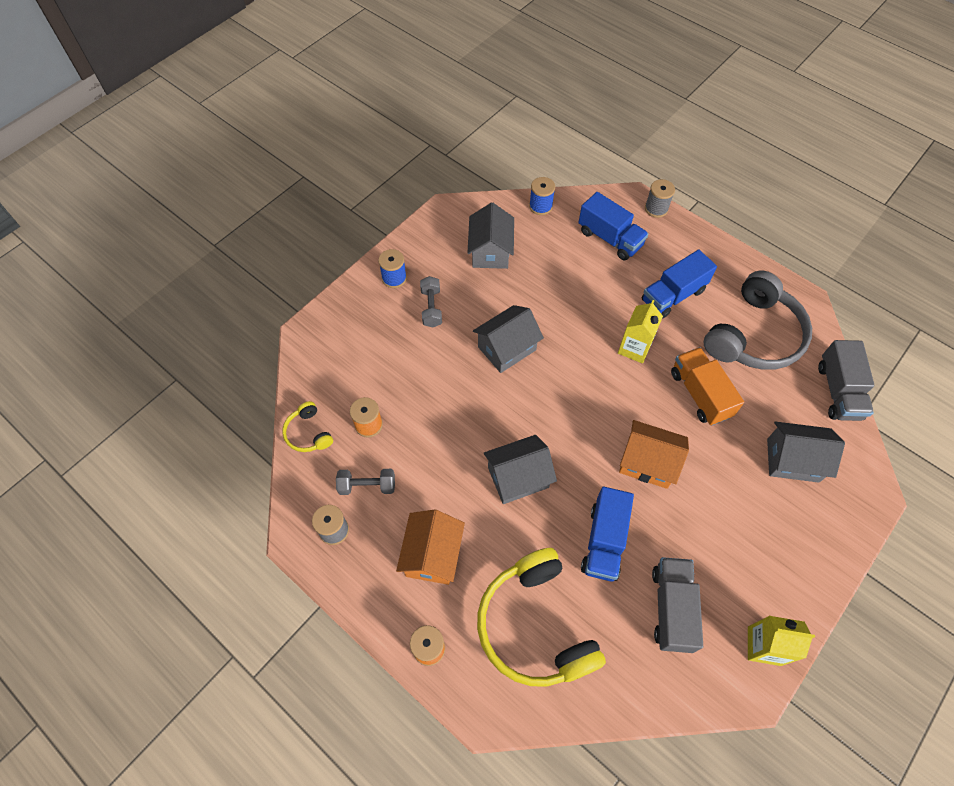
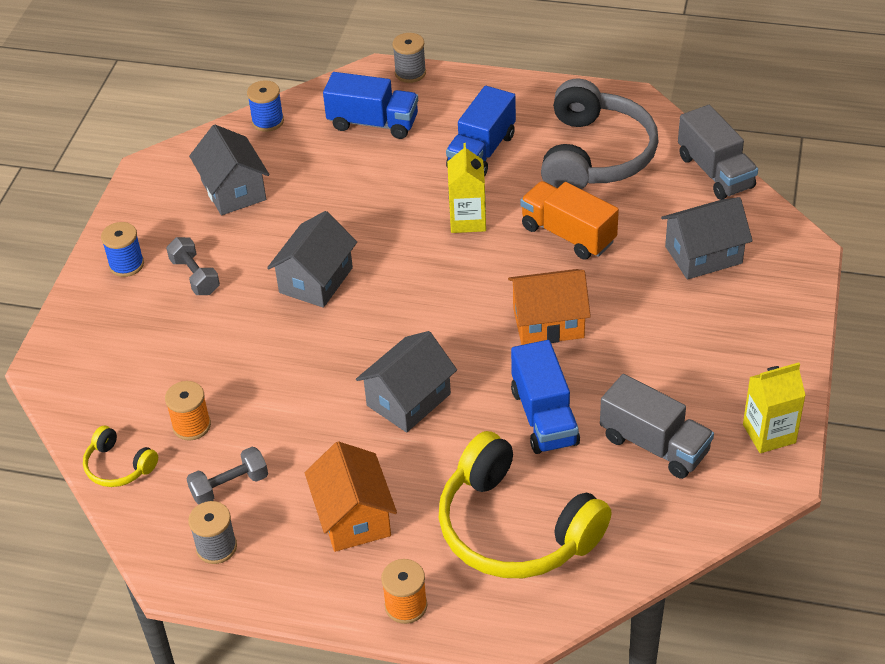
camera: 25 degrees left, 15 degrees down
grey truck [652,557,703,653] -> grey truck turned 150 degrees clockwise [600,374,714,479]

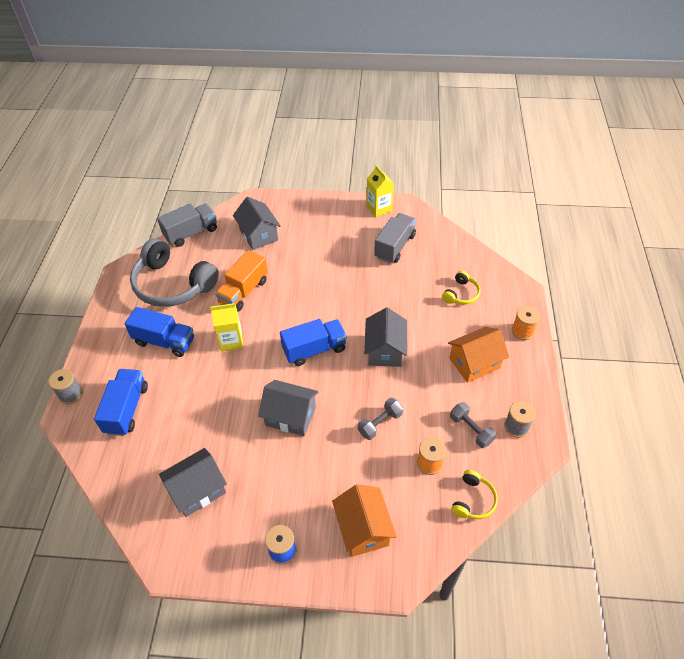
camera: 100 degrees left, 5 degrees up
grey dumbbell [166,237,220,295] -> grey dumbbell moved to [358,398,403,440]
blue spool [247,80,284,132] -> none
grey house [356,331,457,433] -> grey house turned 60 degrees clockwise [364,307,407,367]
yellow headphones [439,431,612,578] -> yellow headphones [442,271,481,304], size x0.46
orange house [508,269,591,345] -> orange house moved to [332,484,397,557]
blue truck [511,340,580,454] -> blue truck moved to [280,319,347,366]
grey headphones [541,79,659,189] -> grey headphones turned 150 degrees counterclockwise [130,239,219,307]

